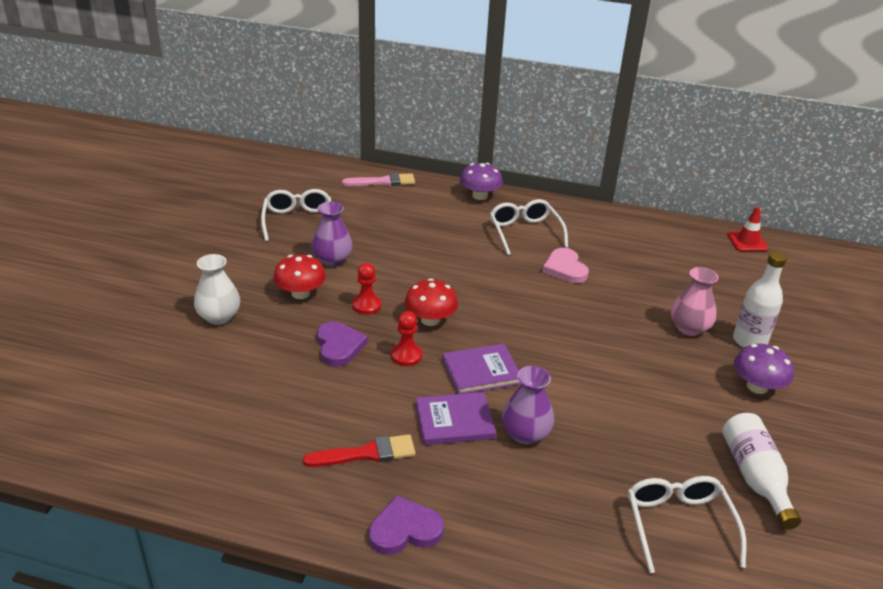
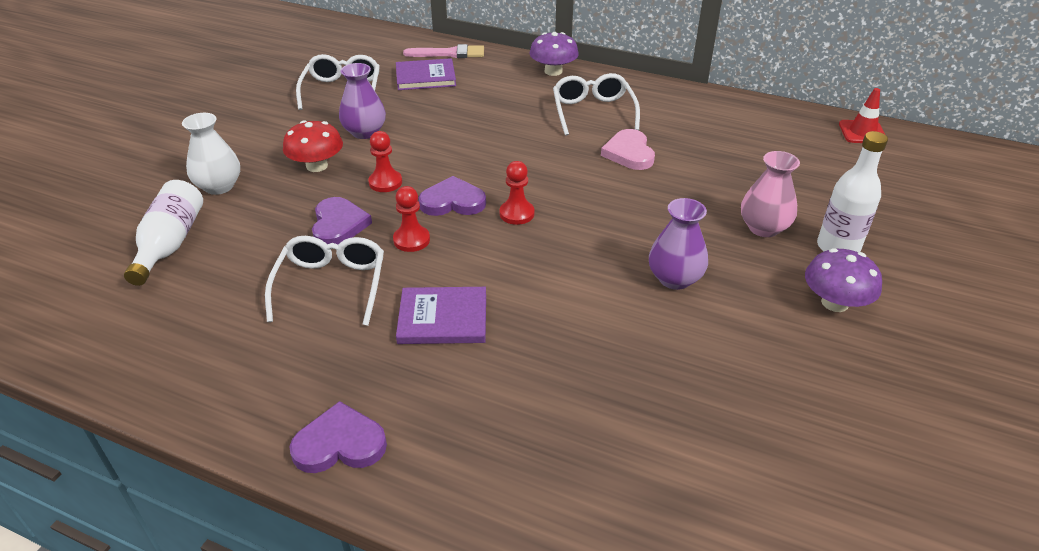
camera: 10 degrees right, 5 degrees up
red brush [303,434,416,467] -> none
red mushroom [405,278,458,326] -> purple heart [419,176,486,216]
purple book [442,344,521,394] -> purple book moved to [396,58,456,90]
purple vase [502,366,554,445] -> purple vase moved to [649,198,708,290]
white glasses [628,476,746,573] -> white glasses moved to [265,236,384,326]
white bottle [722,413,801,530] -> white bottle moved to [124,180,203,286]
none -> red pawn [500,161,535,225]

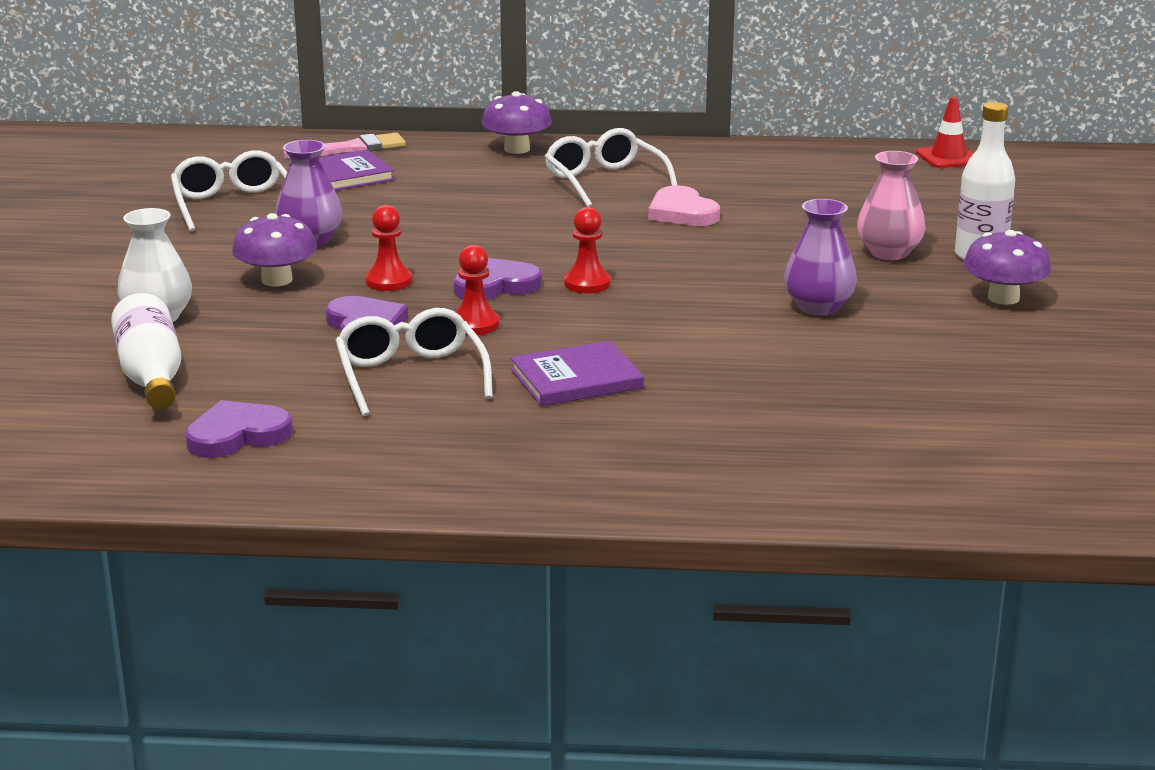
camera: 20 degrees left, 15 degrees down
red mushroom [283,120,343,172] -> purple mushroom [232,213,317,286]
purple heart [289,401,387,473] -> purple heart moved to [185,400,293,458]

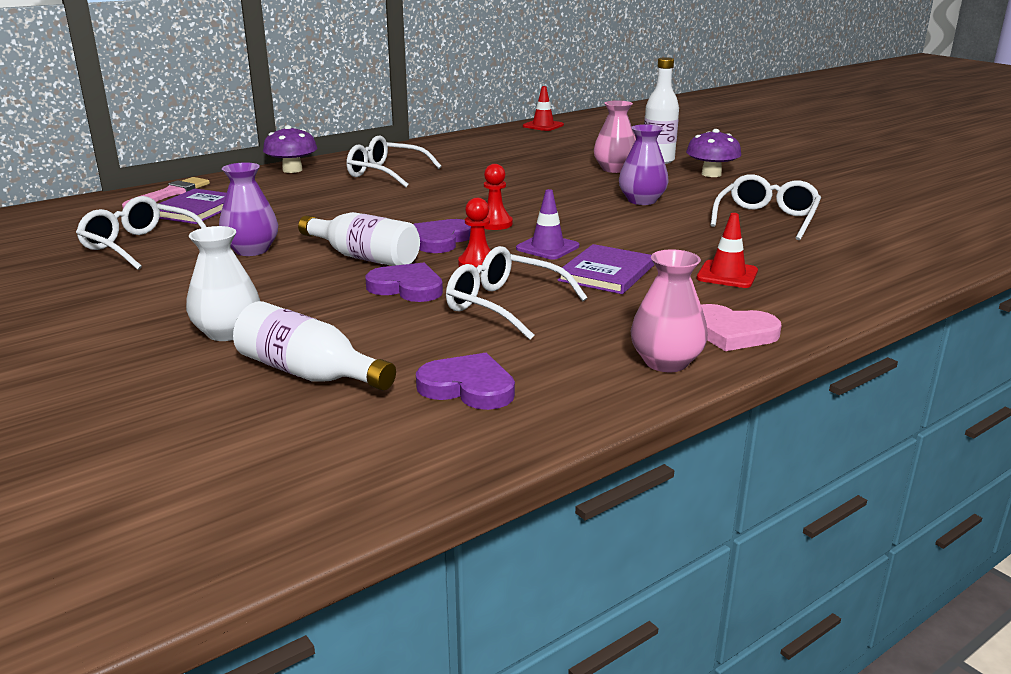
camera: 40 degrees left, 0 degrees up
purple heart [185,400,293,458] -> purple heart turned 90 degrees clockwise [416,353,515,410]
purple mushroom [232,213,317,286] -> none
red pawn [365,205,412,291] -> white bottle [298,212,420,266]
pink heart [648,186,720,226] -> pink heart moved to [701,304,782,351]
none -> purple traffic cone [516,189,579,260]
none -> pink vase [630,249,708,372]
none -> red traffic cone [697,213,758,288]
none -> white glasses [710,174,821,240]

